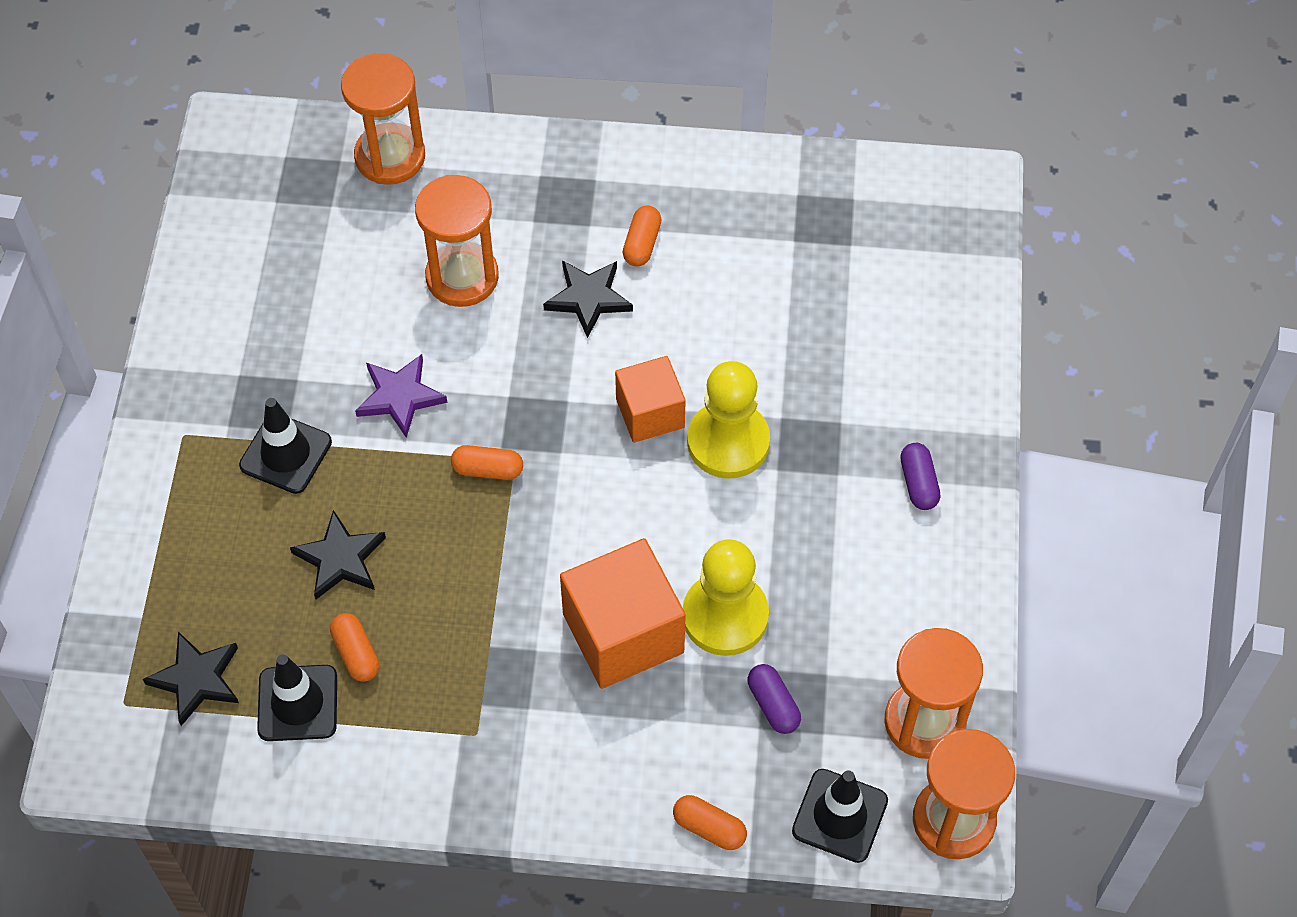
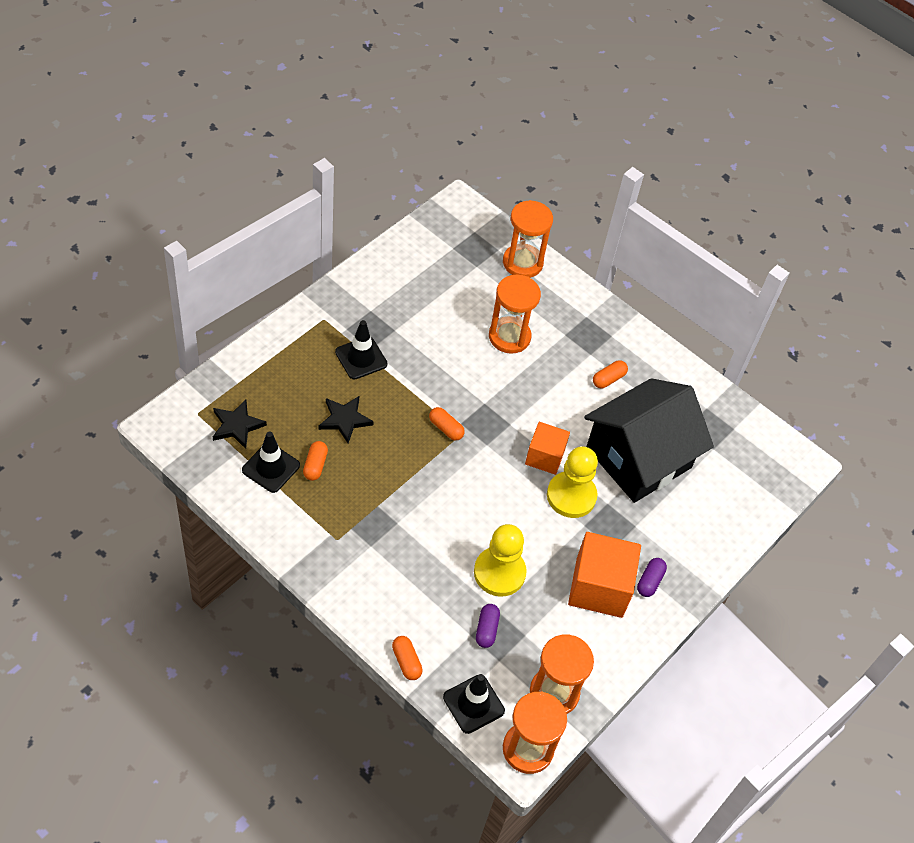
camera: 30 degrees right, 5 degrees down
purple star [355,354,448,438] -> none
black star [543,260,633,338] -> none
orange cube [560,538,686,689] -> orange cube moved to [568,532,641,618]
none -> black house [584,378,714,503]

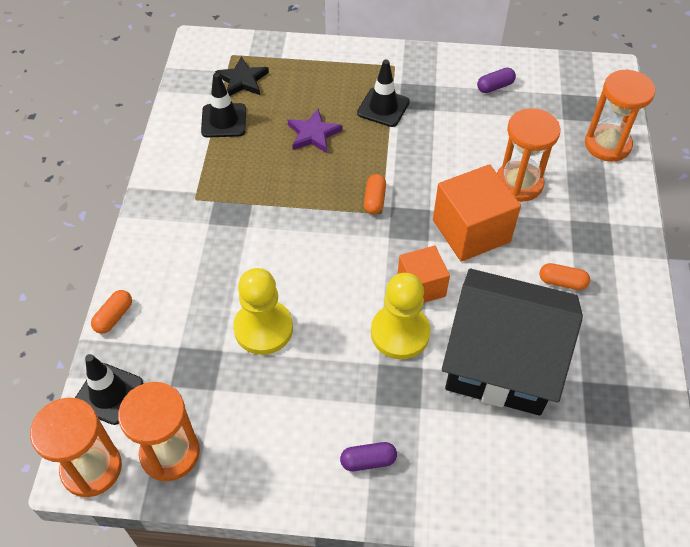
camera: 60 degrees right, 0 degrees up
orange capsule [303,441,328,481] -> none
black star [319,396,374,443] -> purple star [288,109,343,153]
purple capsule [476,604,500,648] -> purple capsule moved to [477,68,516,93]
orange cube [568,532,641,618] -> orange cube moved to [433,164,521,262]

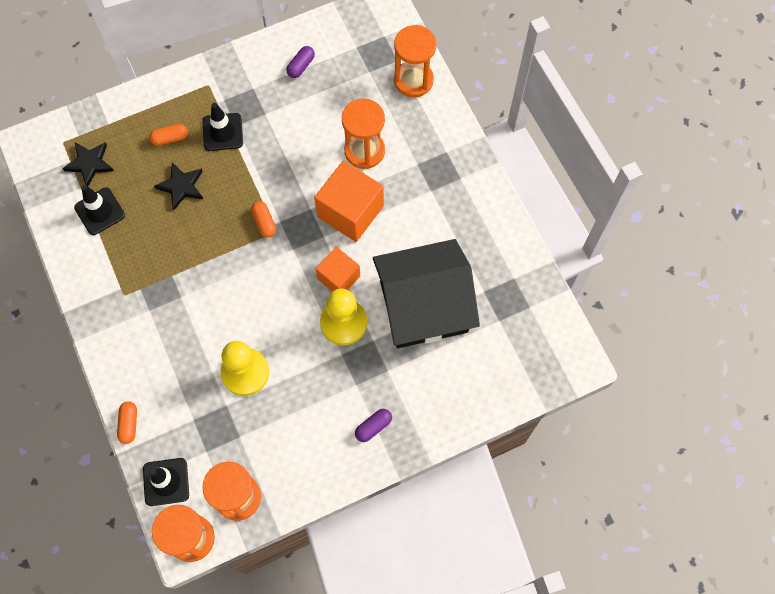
camera: 30 degrees left, 15 degrees up
purple star [288,109,343,153] -> black star [154,162,203,210]
orange capsule [539,263,590,290] -> orange capsule moved to [149,124,188,146]

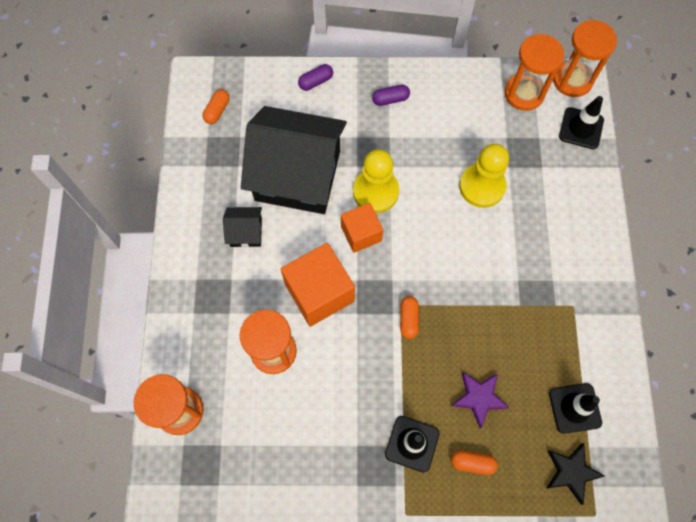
camera: 155 degrees left, 0 degrees up
orange capsule [117,401,137,444] -> orange capsule moved to [203,89,229,124]
black star [154,162,203,210] -> purple star [452,372,510,428]
purple capsule [286,46,315,78] -> purple capsule moved to [298,64,333,91]
none -> black house [223,207,262,247]

